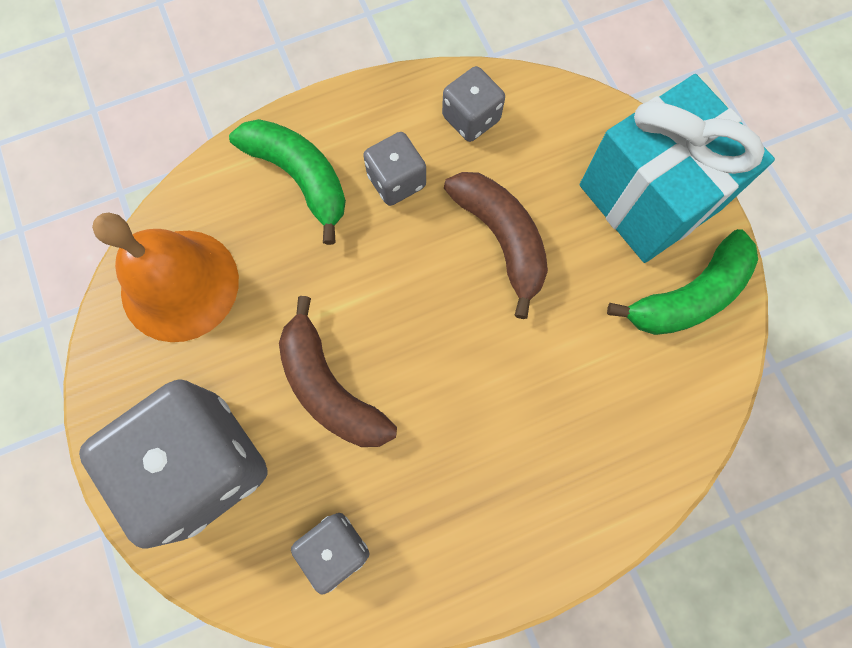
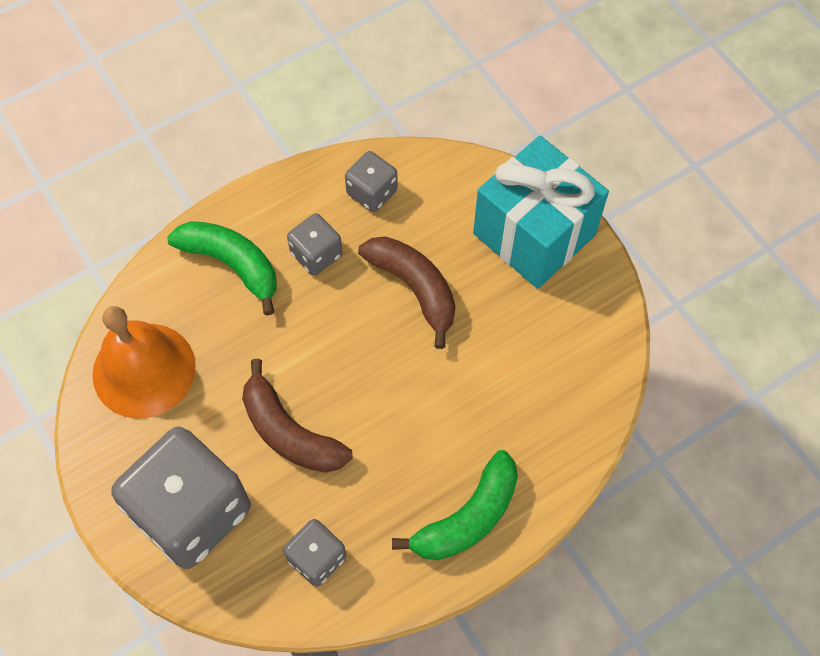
camera: 10 degrees left, 10 degrees down
green banana [607,229,758,335] -> green banana moved to [392,450,518,560]

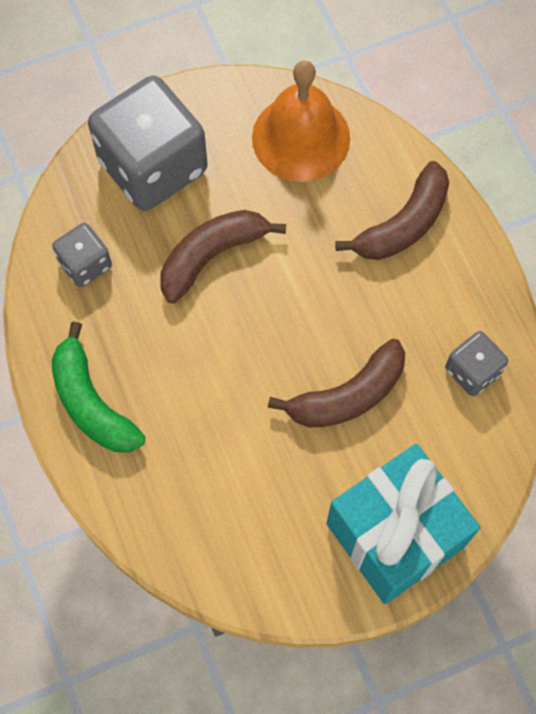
camera: 100 degrees right, 5 degrees up
green banana [167,221,277,315] -> brown banana [335,161,449,260]
grey dice [287,213,343,276] -> none

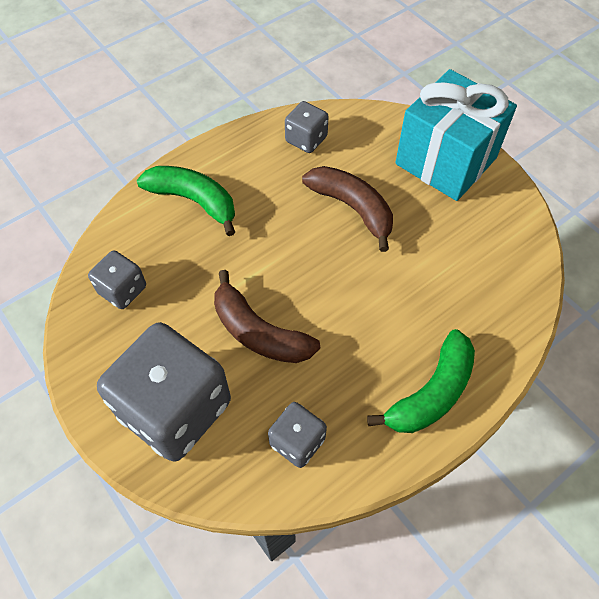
camera: 105 degrees left, 10 degrees down
orange bell [252,61,350,182] -> grey dice [88,250,146,309]
brown banana [335,161,449,260] -> green banana [137,166,235,236]

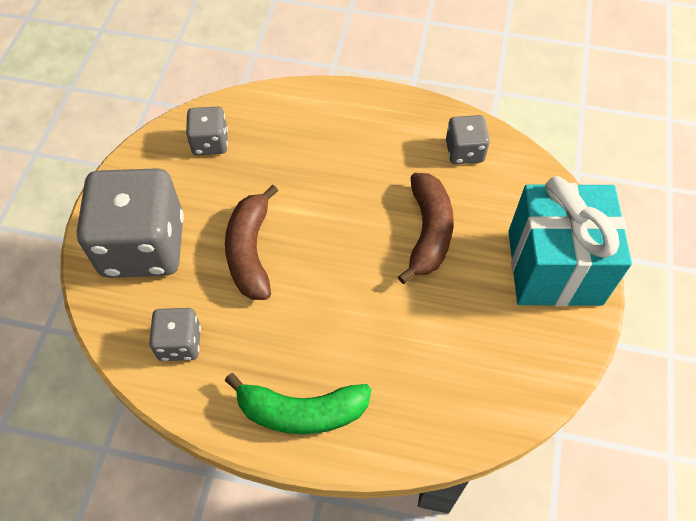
camera: 50 degrees right, 0 degrees up
green banana [137,166,235,236] -> none

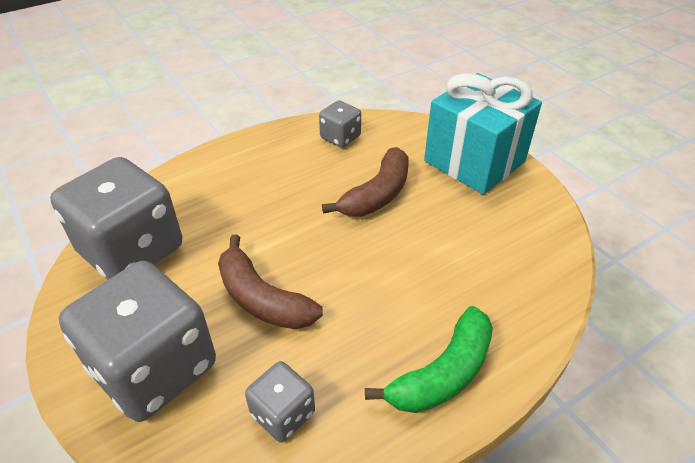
camera: 45 degrees left, 15 degrees down
grey dice [186,107,228,155] -> grey dice [50,157,182,280], size x2.08
brown banana [398,173,454,284] -> brown banana turned 75 degrees clockwise [322,147,409,217]

